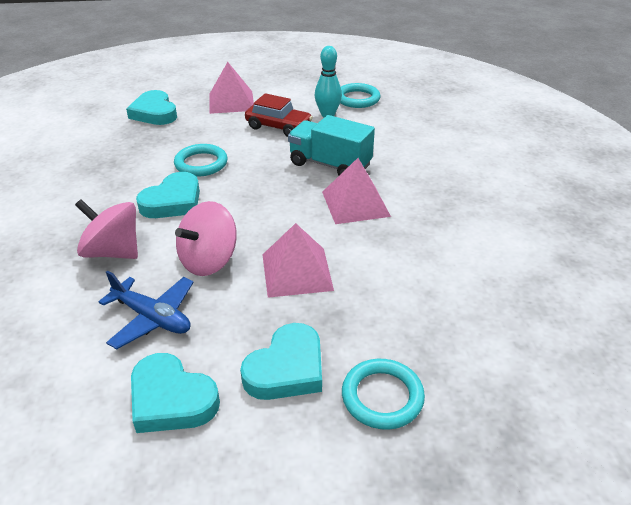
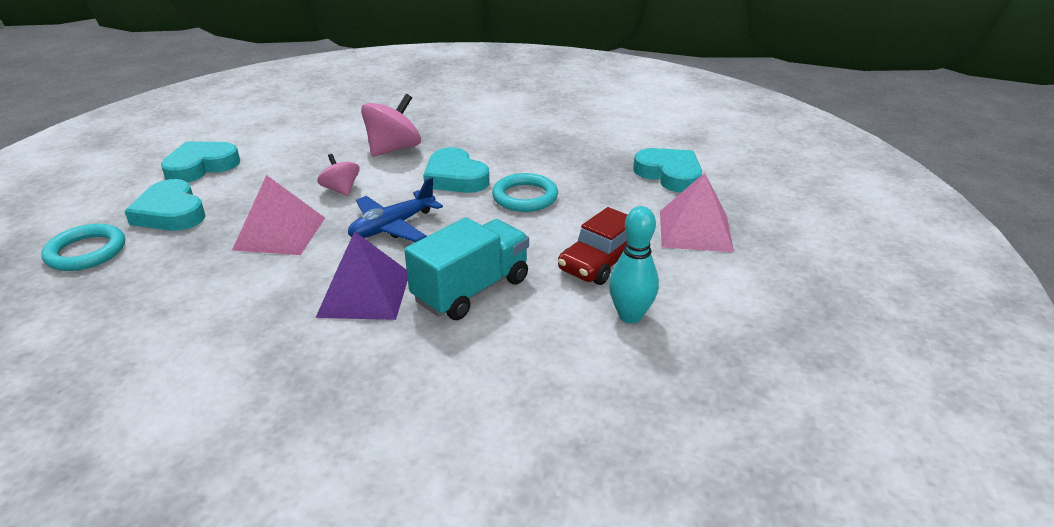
camera: 105 degrees right, 5 degrees down
blue plane [98,270,194,349] -> blue plane moved to [348,177,443,242]
turquoise heart [126,90,177,125] -> turquoise heart turned 60 degrees clockwise [633,148,702,193]
pink spinning top [175,201,237,276] -> pink spinning top [317,154,360,196], size x0.59
pink pyramid [322,158,391,224] -> purple pyramid [316,231,408,320]
turquoise ring [340,83,380,108] -> none

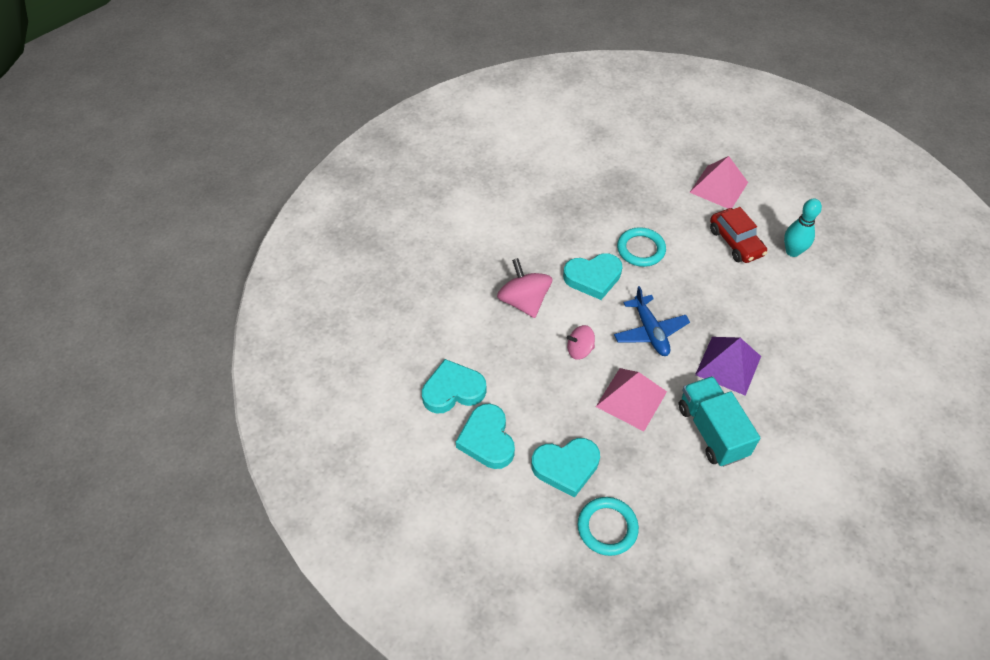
camera: 65 degrees left, 20 degrees up
turquoise truck [404,217,529,320] -> turquoise truck moved to [678,376,760,467]
turquoise heart [633,148,702,193] -> turquoise heart moved to [422,359,486,413]

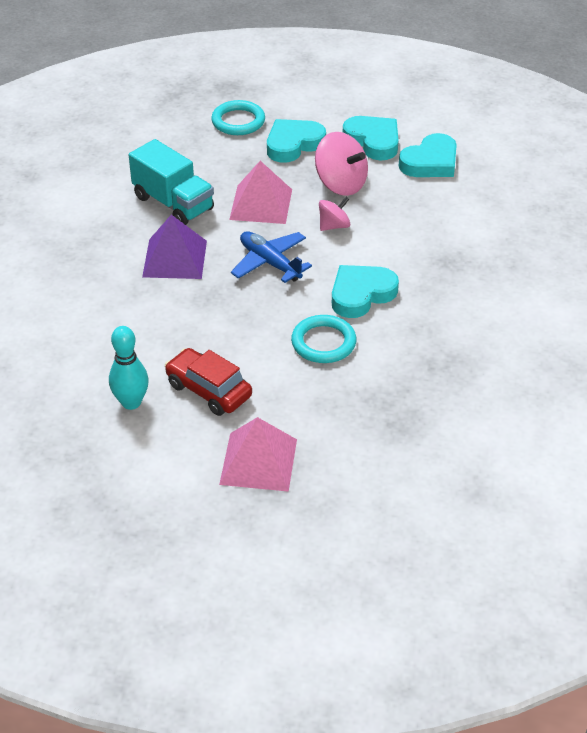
camera: 155 degrees right, 10 degrees down
pink spinning top [497,258,552,318] -> pink spinning top moved to [315,132,368,196]

